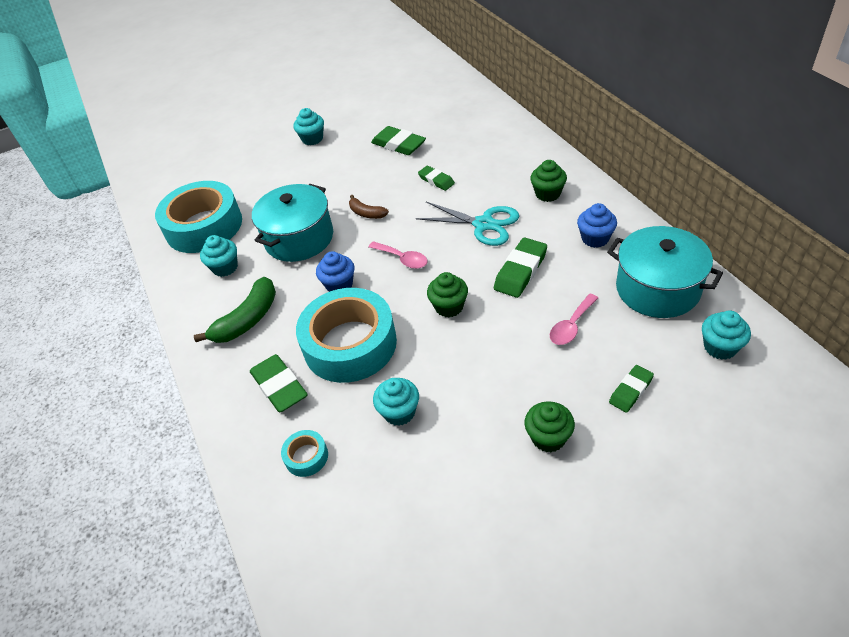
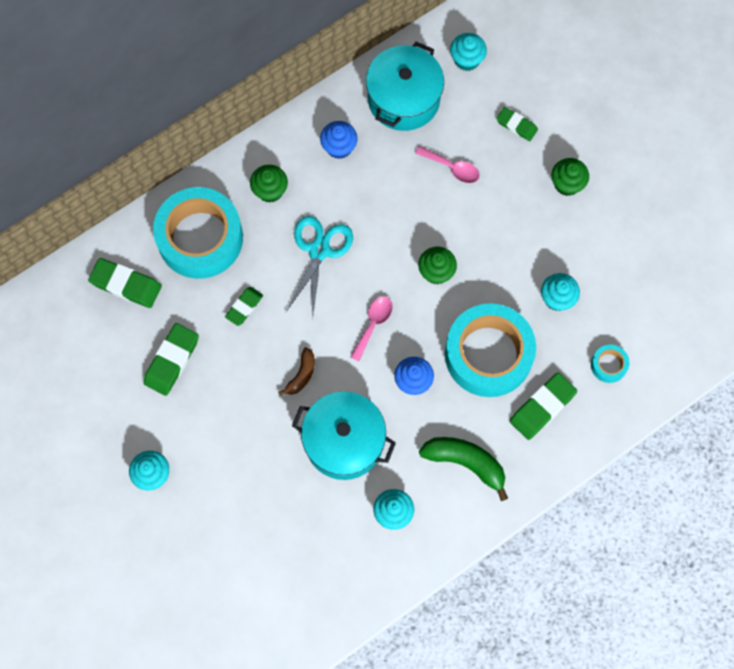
camera: 105 degrees left, 25 degrees up
turquoise tape [155,181,242,253] -> turquoise tape moved to [153,187,243,279]
green eraser [494,238,547,298] -> green eraser moved to [88,258,162,308]

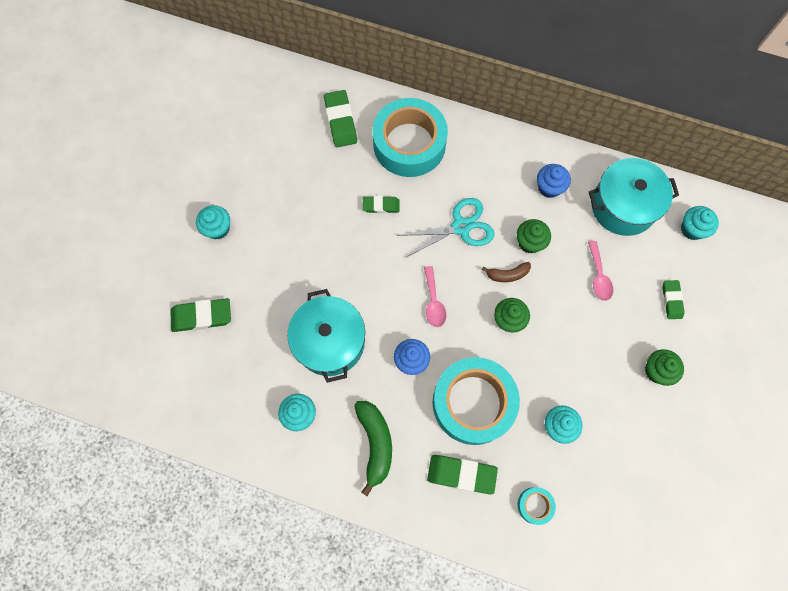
camera: 55 degrees right, 0 degrees up
green eraser [143,323,199,396] -> green eraser moved to [170,298,231,332]
green cupcake [250,165,288,203] -> green cupcake moved to [517,219,551,253]
brown banana [278,347,315,395] -> brown banana moved to [482,262,531,282]
pink spoon [350,296,393,362] -> pink spoon turned 90 degrees clockwise [424,266,446,327]

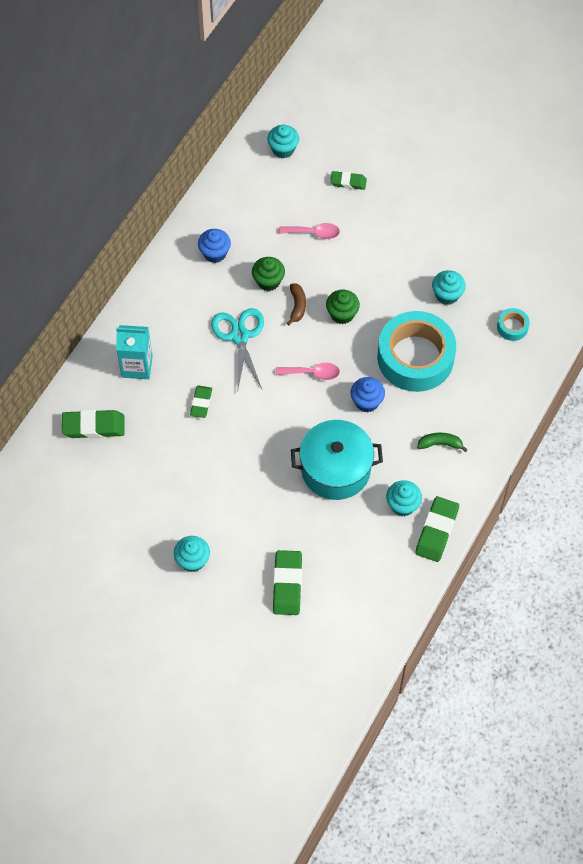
camera: 80 degrees left, 10 degrees down
green banana [354,401,392,496] -> green banana [417,433,468,452], size x0.58
turquoise tape [373,98,448,177] -> turquoise carton [116,325,153,379]
green eraser [427,455,498,494] -> green eraser moved to [415,496,459,562]
turquoise pot [589,158,679,236] -> none
green cupcake [645,349,684,386] -> none

